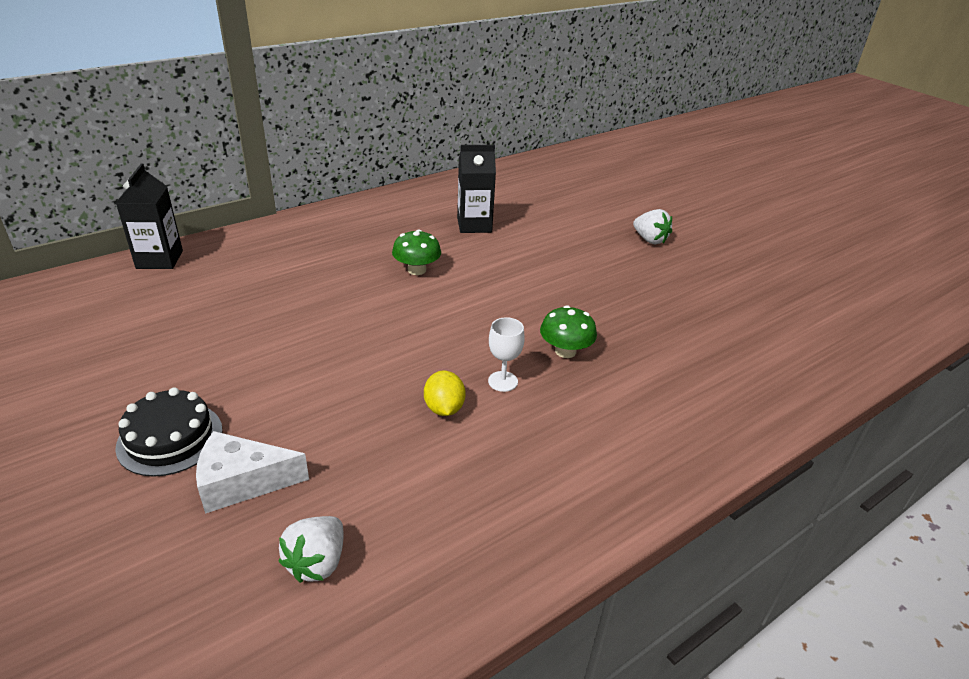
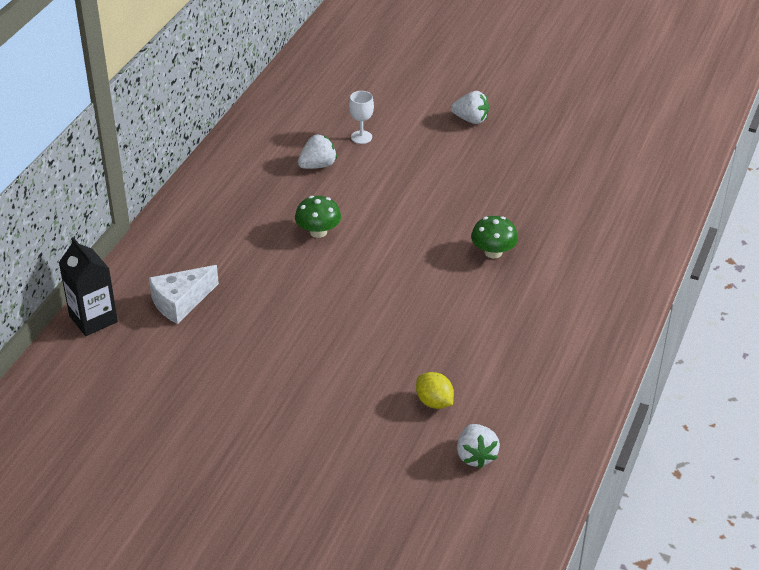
camera: 30 degrees left, 5 degrees up
black cake [115,387,223,476] -> none
white cheese [196,431,309,514] -> white cheese moved to [149,265,219,324]
yellow lemon [424,371,466,416] -> yellow lemon moved to [416,372,454,409]
black carton [457,145,496,233] -> white strawberry [298,134,337,169]
white goblet [488,317,525,392] -> white goblet moved to [349,91,374,144]

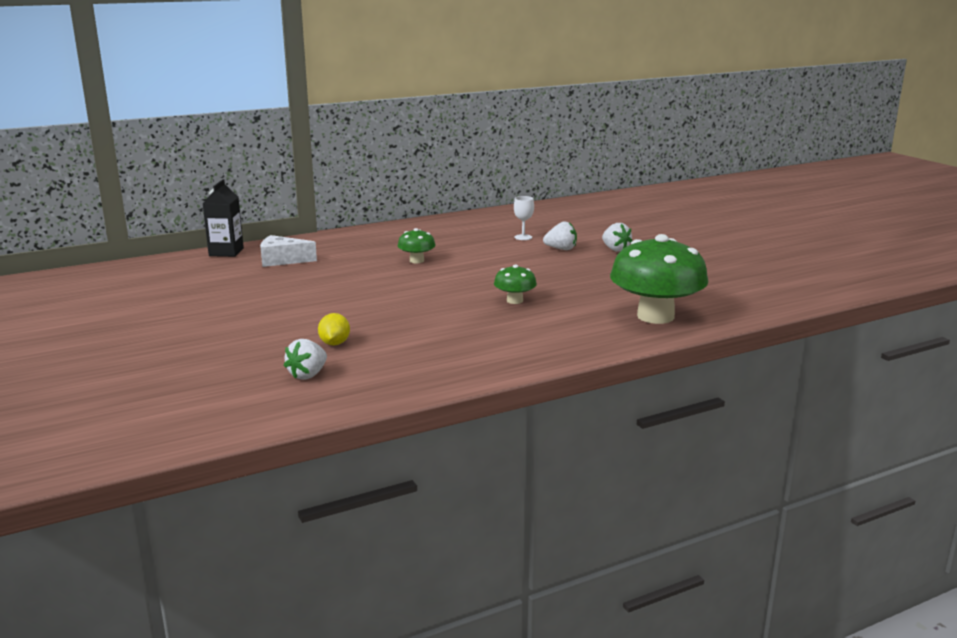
camera: 40 degrees right, 20 degrees down
white strawberry [298,134,337,169] -> white strawberry moved to [543,221,577,250]
none -> green mushroom [610,234,709,324]

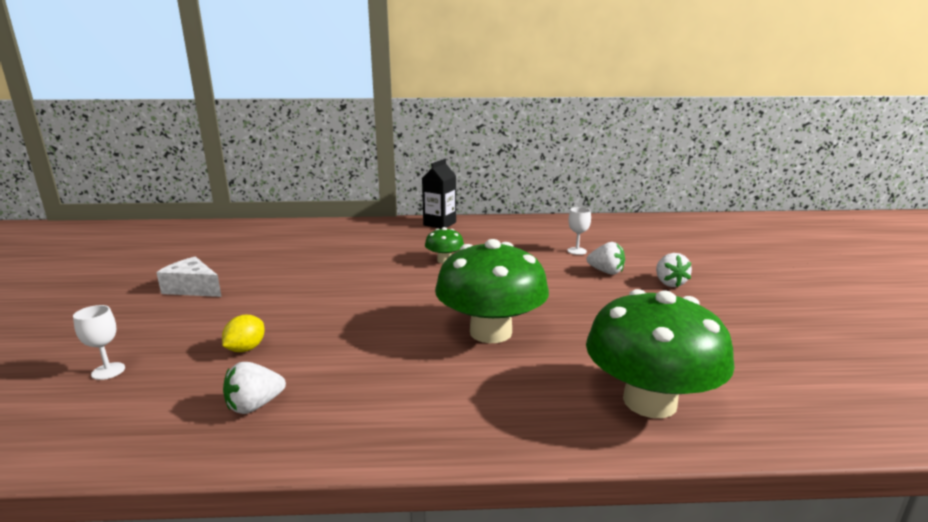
camera: 25 degrees right, 0 degrees up
black carton [202,179,244,257] -> black carton moved to [422,159,456,229]
white cheese [260,235,317,267] -> white cheese moved to [156,257,222,297]
white strawberry [284,339,327,380] -> white strawberry moved to [223,362,286,414]
green mushroom [494,264,537,304] -> green mushroom [435,239,549,343], size x2.14
none -> white goblet [73,305,125,380]

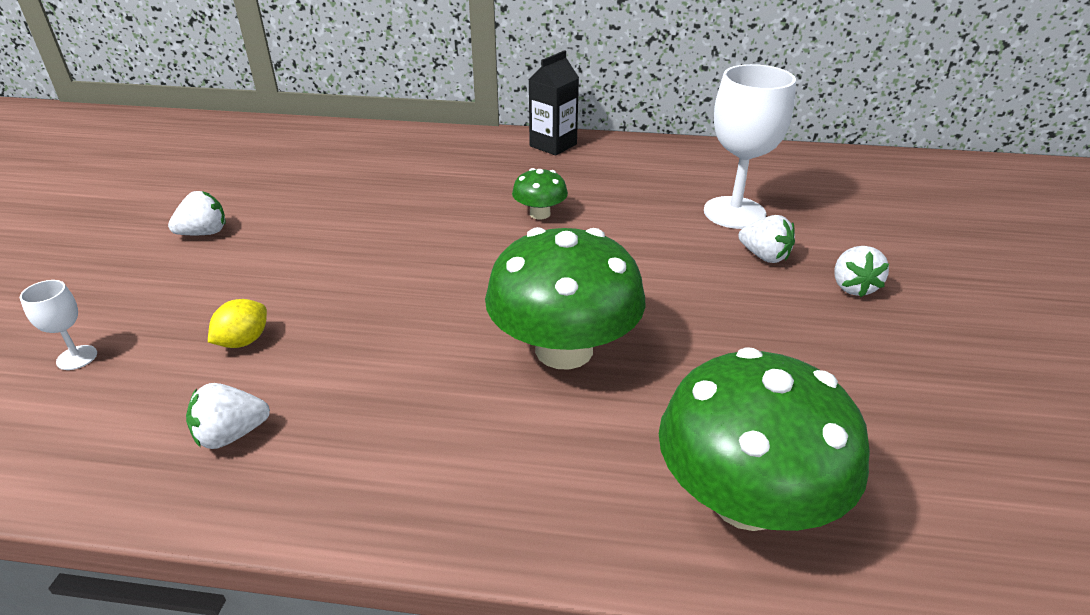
camera: 10 degrees right, 15 degrees up
white cheese [156,257,222,297] -> white strawberry [168,191,226,235]
white goblet [568,207,591,255] -> white goblet [704,64,796,229], size x2.21

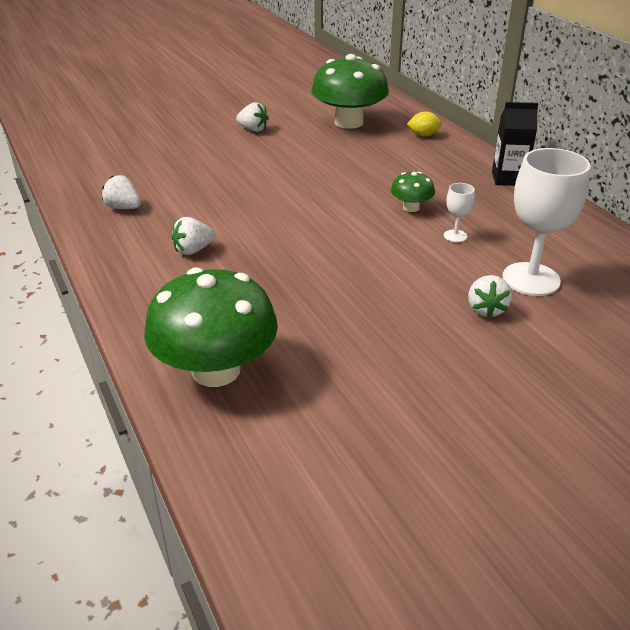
camera: 55 degrees right, 0 degrees up
white goblet [20,280,97,370] -> white goblet moved to [444,183,475,242]
yellow lemon [208,299,267,348] -> yellow lemon moved to [407,111,442,137]
green mushroom [485,227,646,370] -> green mushroom moved to [311,54,389,129]
white strawberry [835,246,889,297] -> white strawberry moved to [171,217,215,255]

